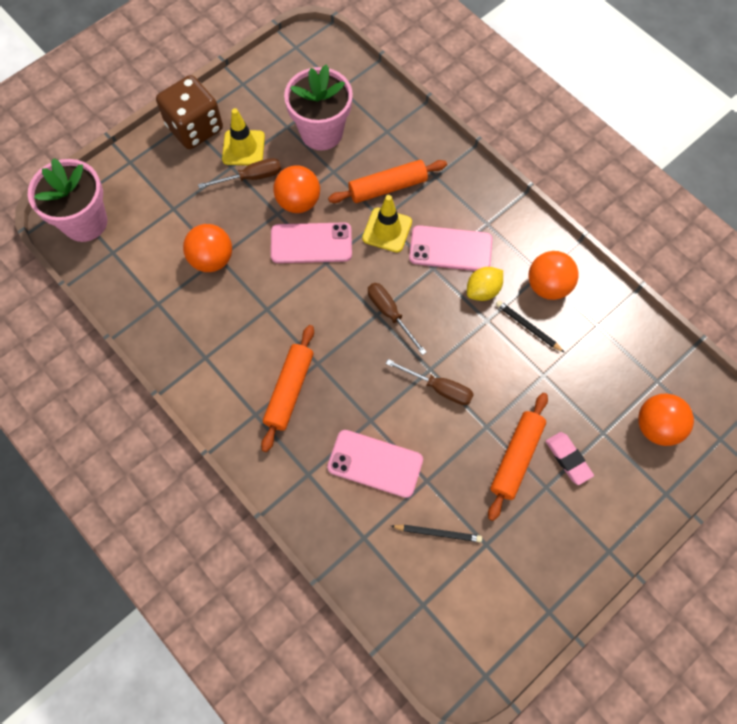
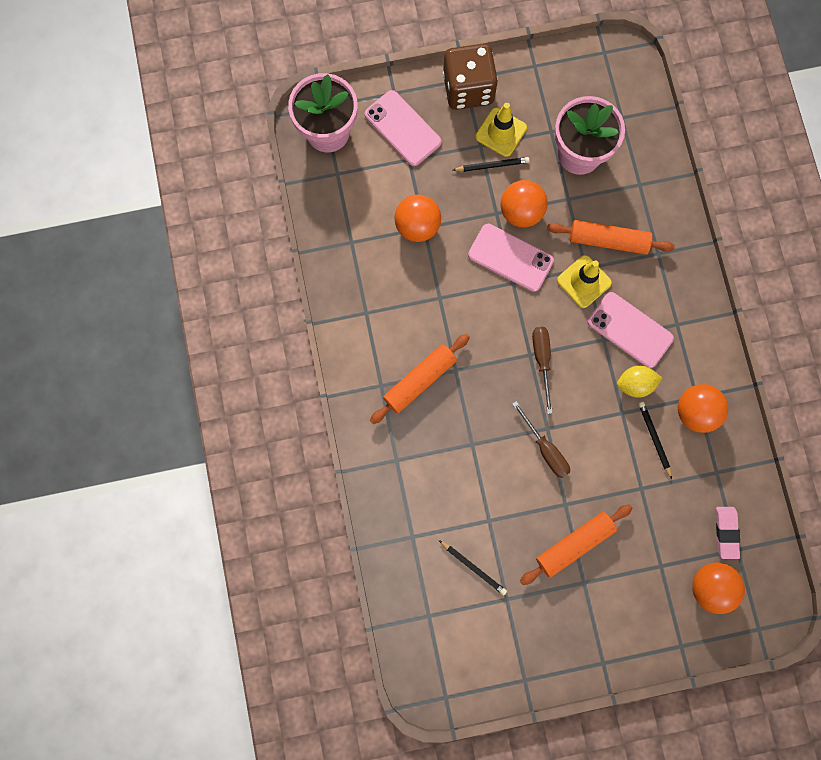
camera: 30 degrees right, 10 degrees up
brown screwdriver [198,158,281,189] -> black pencil [453,157,530,172]
pink phone [327,430,423,498] -> pink phone moved to [365,90,442,166]
pink eraser [546,432,594,485] -> pink eraser moved to [716,507,740,559]

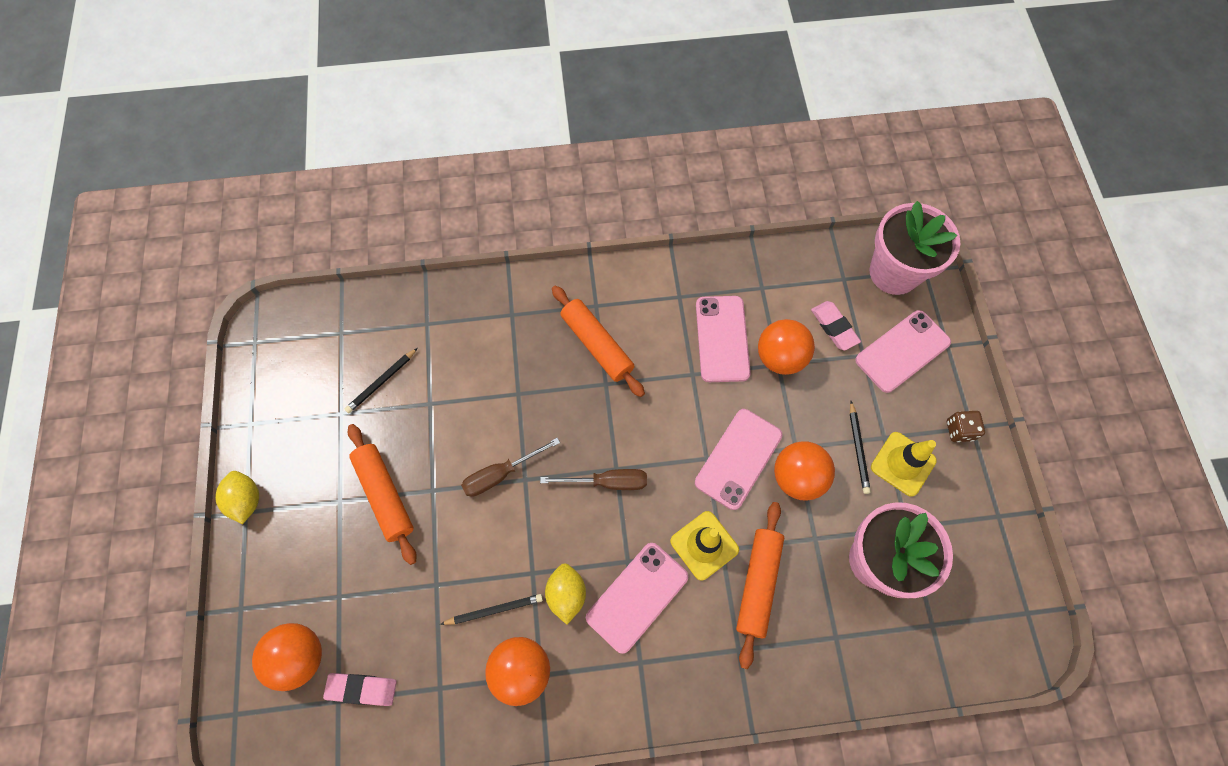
camera: 95 degrees right, 10 degrees down
brown dice [443,43,498,110] -> brown dice [947,411,985,442], size x0.45
none -> yellow lemon [215,471,259,524]
none -> pink phone [696,296,751,382]
none -> pink eraser [811,301,861,351]

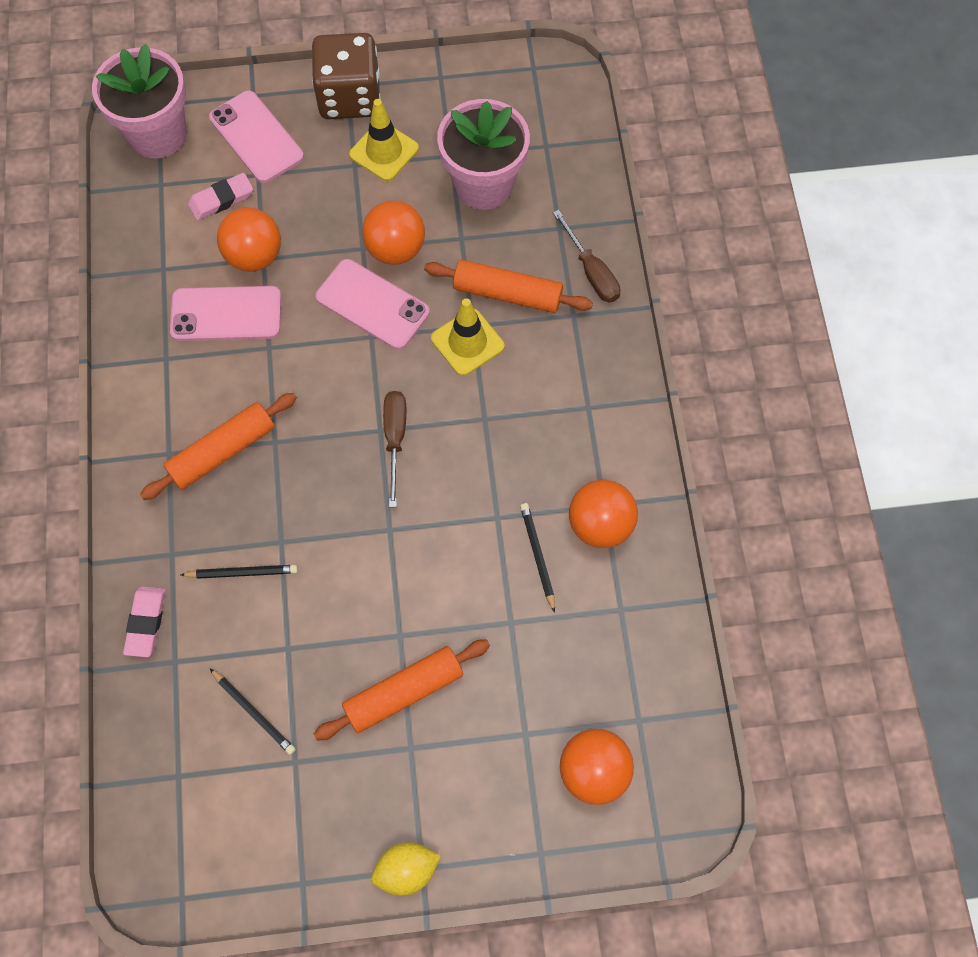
camera: 90 degrees left, 0 degrees up
pink eraser [323,673,397,706] -> pink eraser moved to [123,586,166,657]
brown screwdriver [461,438,560,497] -> brown screwdriver moved to [553,210,620,303]
yellow lemon [545,563,586,624] -> none
pink phone [586,543,688,654] -> none
black pencil [850,401,871,494] -> black pencil moved to [181,565,298,579]
brown dice [947,411,985,442] -> brown dice [312,33,381,119], size x2.25

